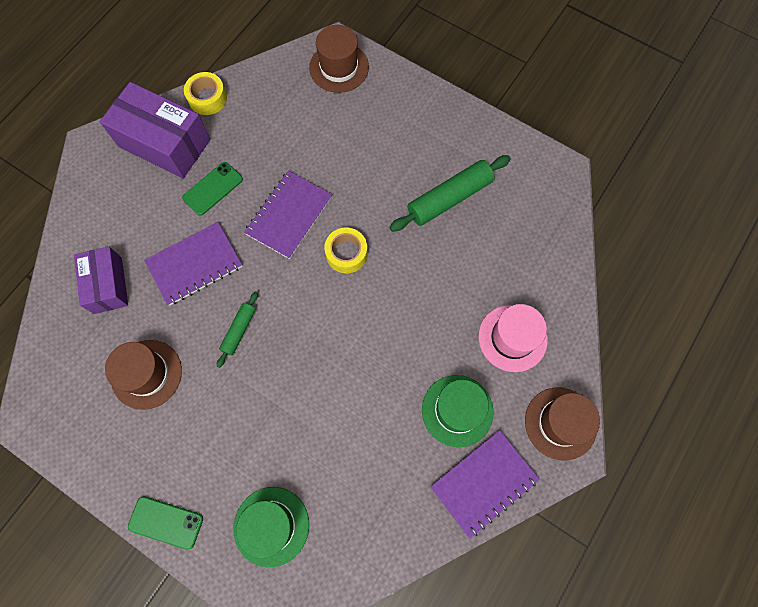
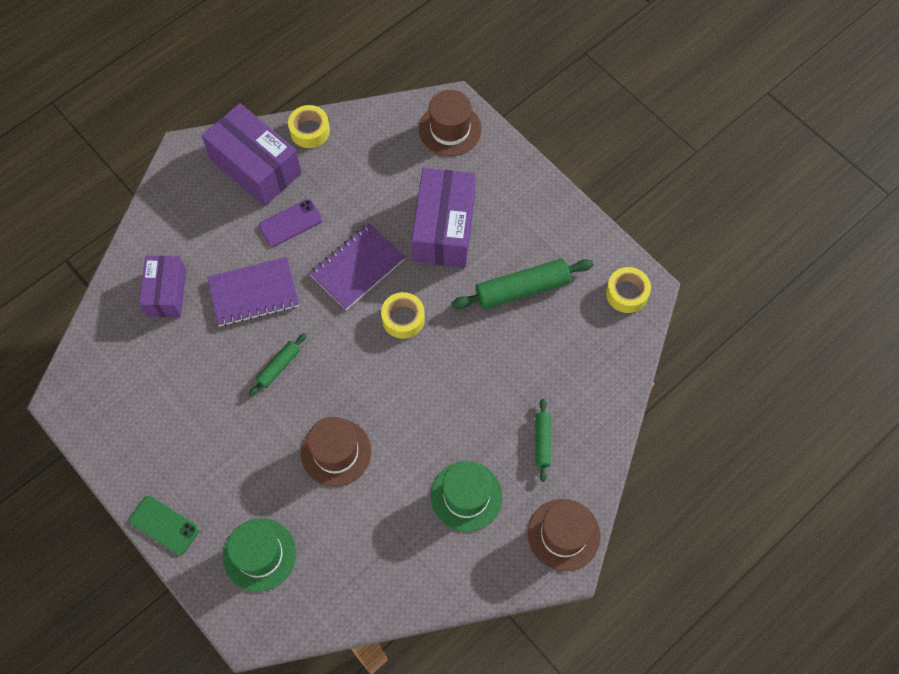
camera: 15 degrees right, 5 degrees down
brown hat [105,340,182,410] -> brown hat moved to [301,417,371,487]
green phone [182,162,243,216] -> purple phone [259,199,323,247]
purple notebook [431,430,540,539] -> none
pink hat [478,304,548,372] -> green rolling pin [535,399,551,482]
none -> purple box [411,168,476,268]
none -> yellow tape [606,267,651,313]

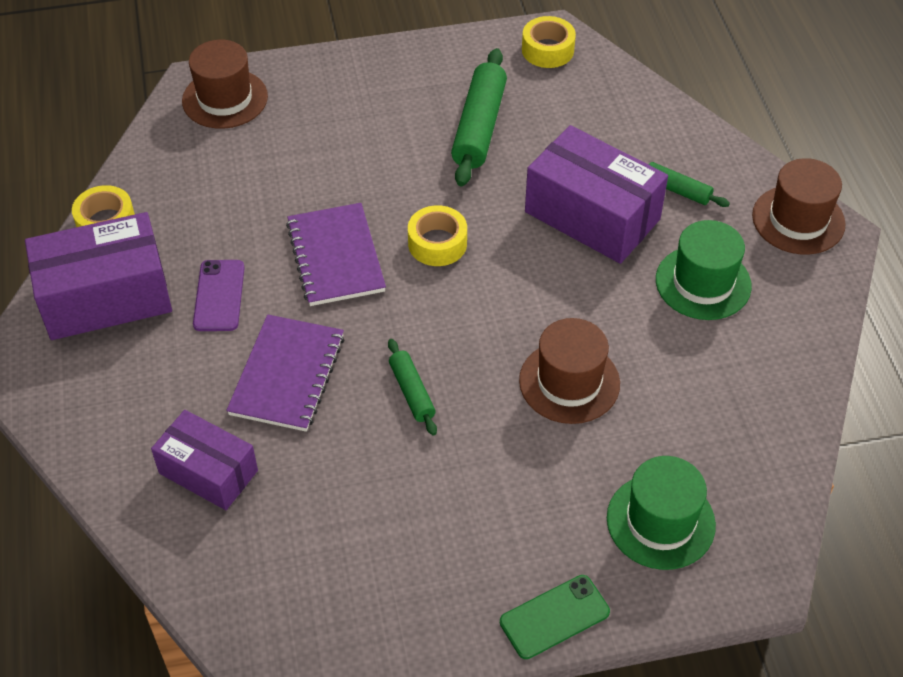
camera: 60 degrees left, 15 degrees down
purple box [411,168,476,268] -> purple box moved to [525,125,668,264]

